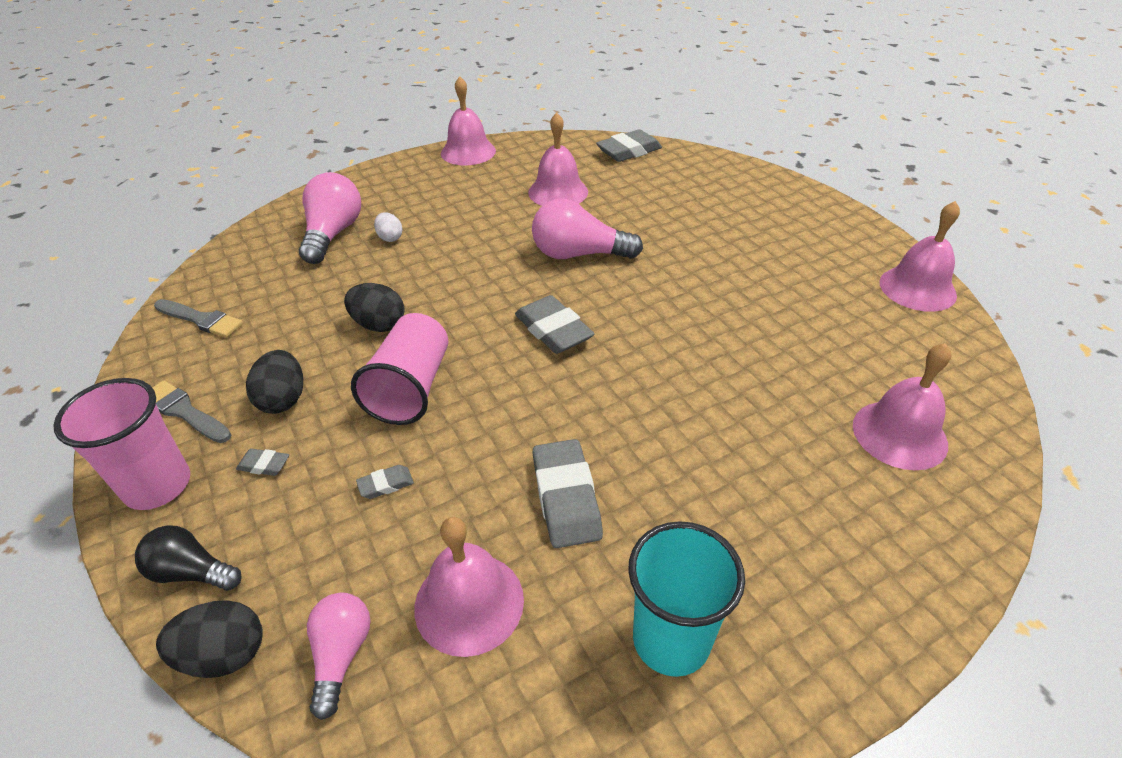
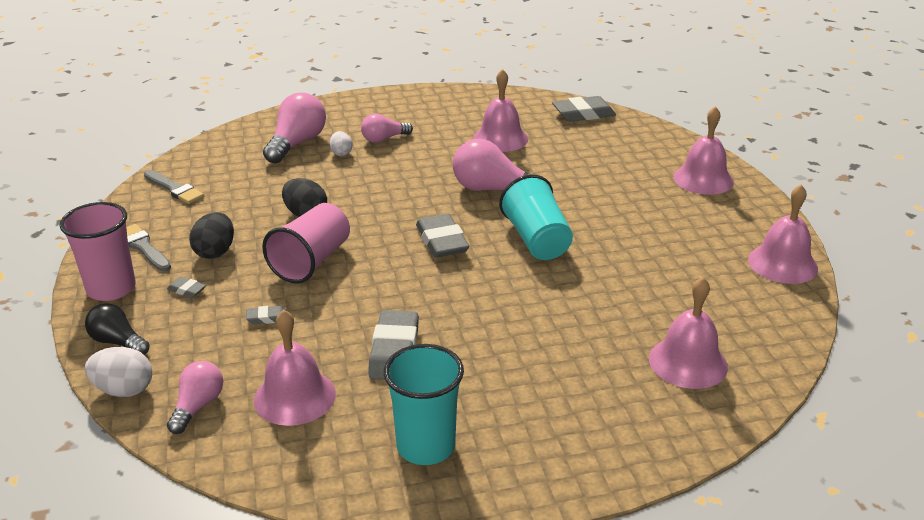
camera: 15 degrees right, 10 degrees down
black egg [156,600,263,678] -> white egg [85,347,152,397]
pink bell [441,76,496,165] -> pink bell moved to [673,106,734,195]
none -> pink light bulb [361,114,413,143]
none -> turquoise cup [499,175,573,260]

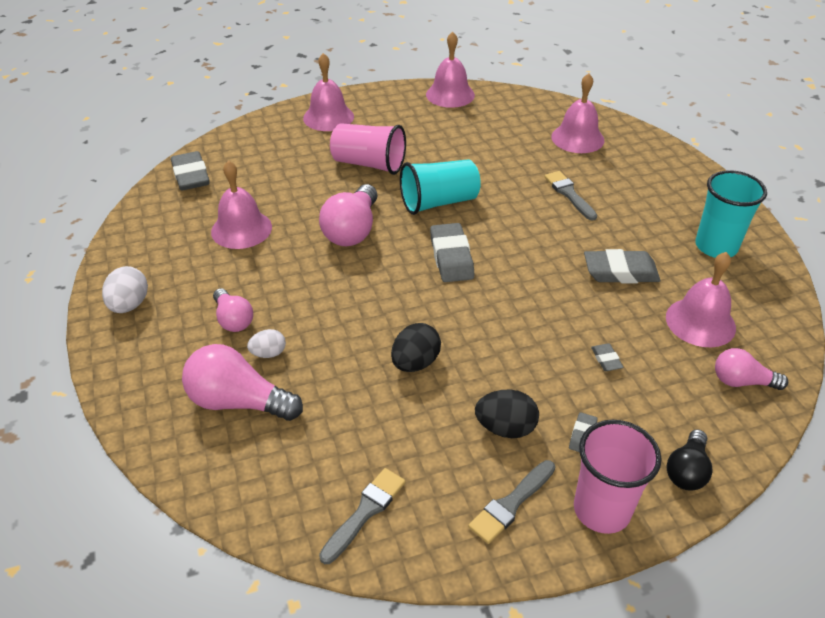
camera: 95 degrees left, 10 degrees up
white egg [85,347,152,397] -> white egg moved to [102,266,148,313]
pink cup [262,203,350,284] -> pink cup moved to [330,123,406,175]
grey eraser [416,214,469,258] -> grey eraser turned 75 degrees counterclockwise [430,223,475,282]
none -> grey brush [544,171,597,221]

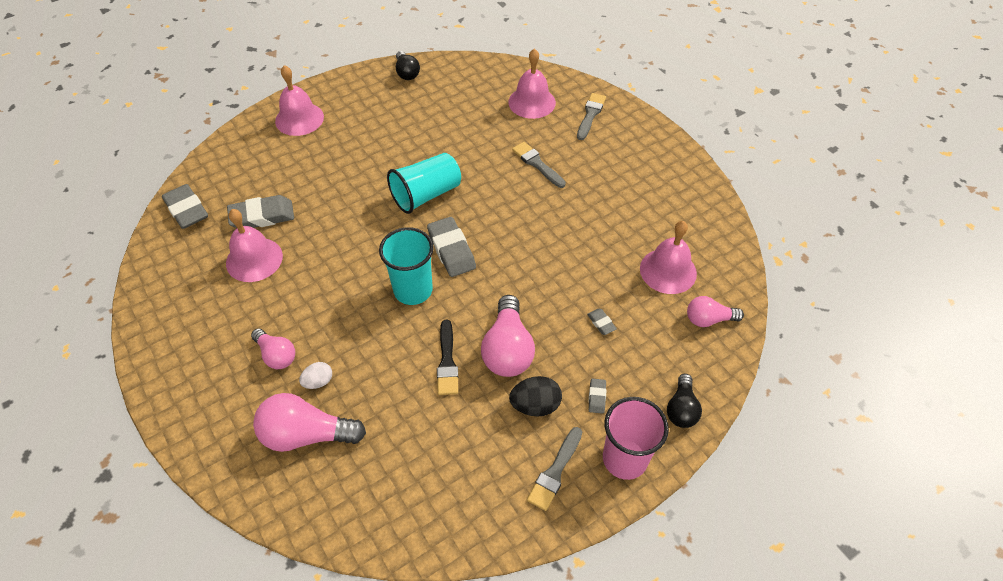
camera: 15 degrees left, 10 degrees up
white egg [102,266,148,313] -> none
pink light bulb [319,184,377,246] -> pink light bulb moved to [481,295,535,377]
grey brush [319,468,406,564] -> grey brush moved to [577,93,606,140]
pink cup [330,123,406,175] -> none
black egg [391,323,441,372] -> black brush [437,320,458,395]
pink bell [426,32,475,108] -> black light bulb [396,51,420,80]
grey eraser [584,249,660,283] -> grey eraser moved to [227,195,294,228]
turquoise cup [695,170,767,258] -> turquoise cup moved to [379,227,434,305]

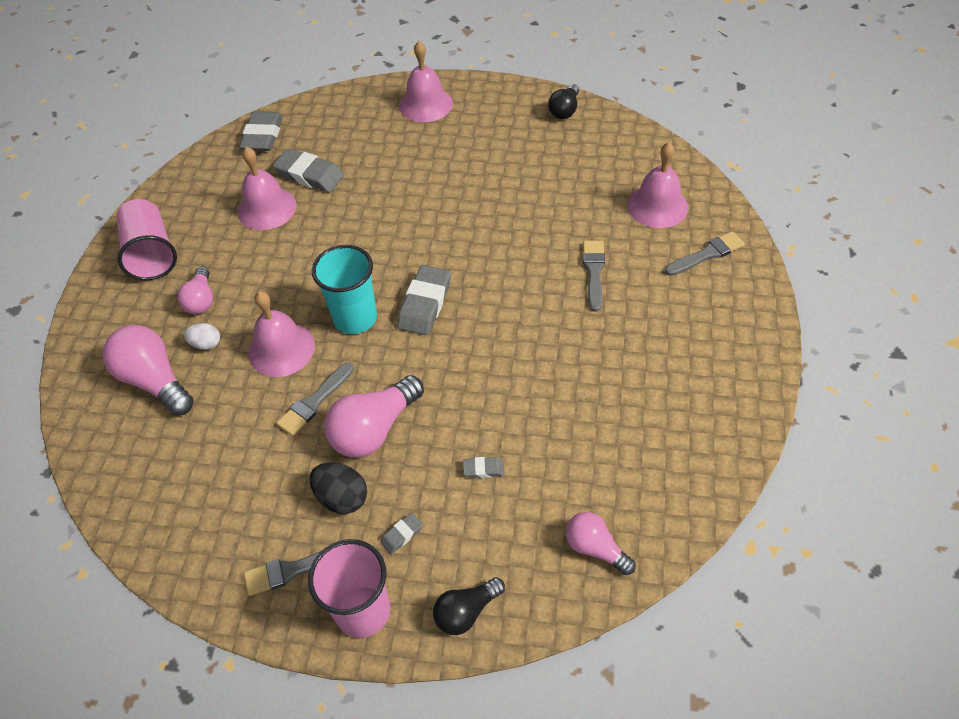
camera: 45 degrees right, 0 degrees up
turquoise cup [387,153,461,214] -> none
black brush [437,320,458,395] -> grey brush [276,362,354,436]
grey eraser [587,309,617,335] -> grey eraser turned 75 degrees clockwise [463,457,504,478]
pink bell [640,221,697,294] -> pink bell moved to [249,291,315,377]
none -> pink cup [116,199,177,280]

